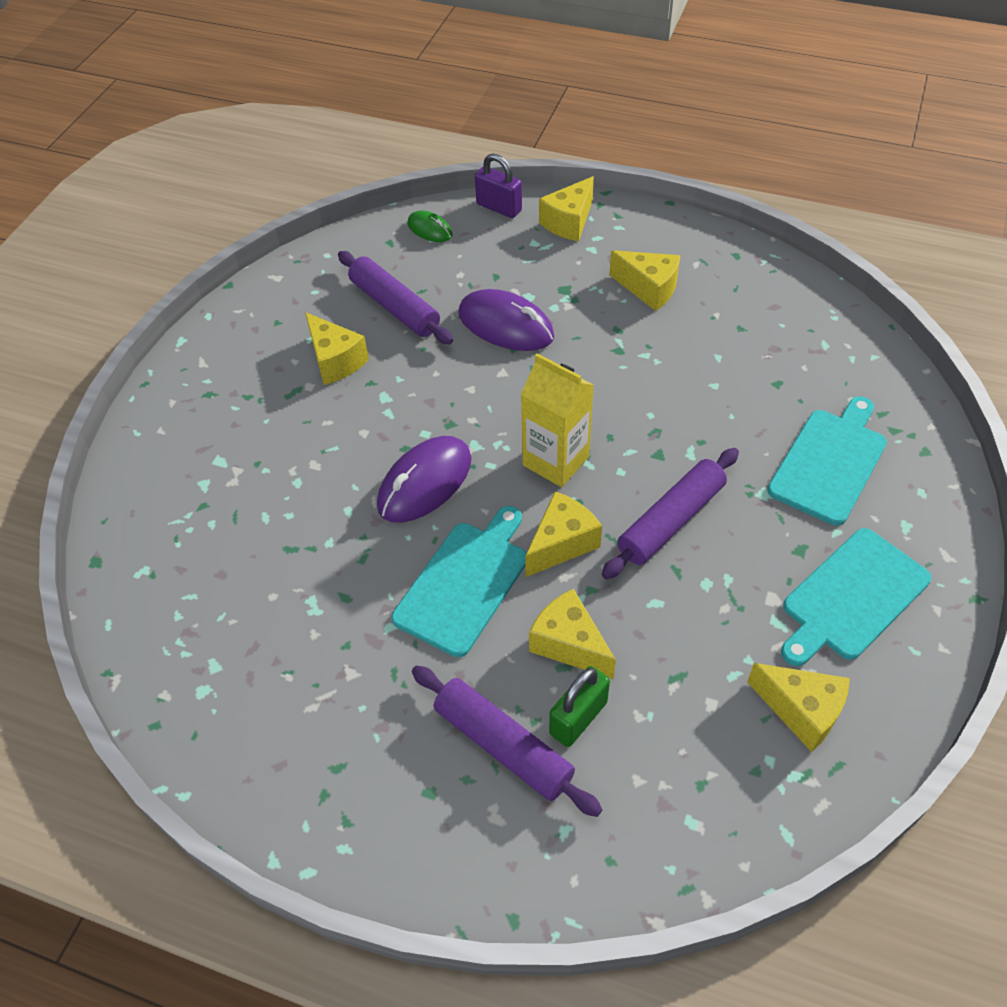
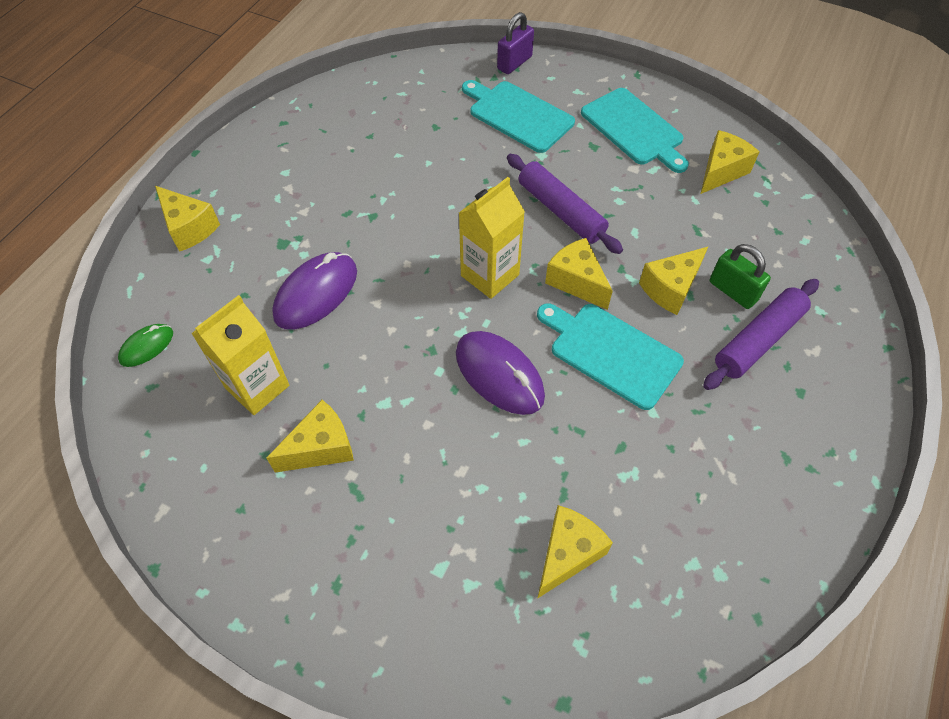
camera: 85 degrees left, 5 degrees up
purple rolling pin [338,251,453,344] -> yellow carton [191,295,289,415]
purple padlock [475,153,522,218] -> purple padlock moved to [497,12,534,74]
yellow cheese [609,250,680,311] -> yellow cheese moved to [537,505,613,599]

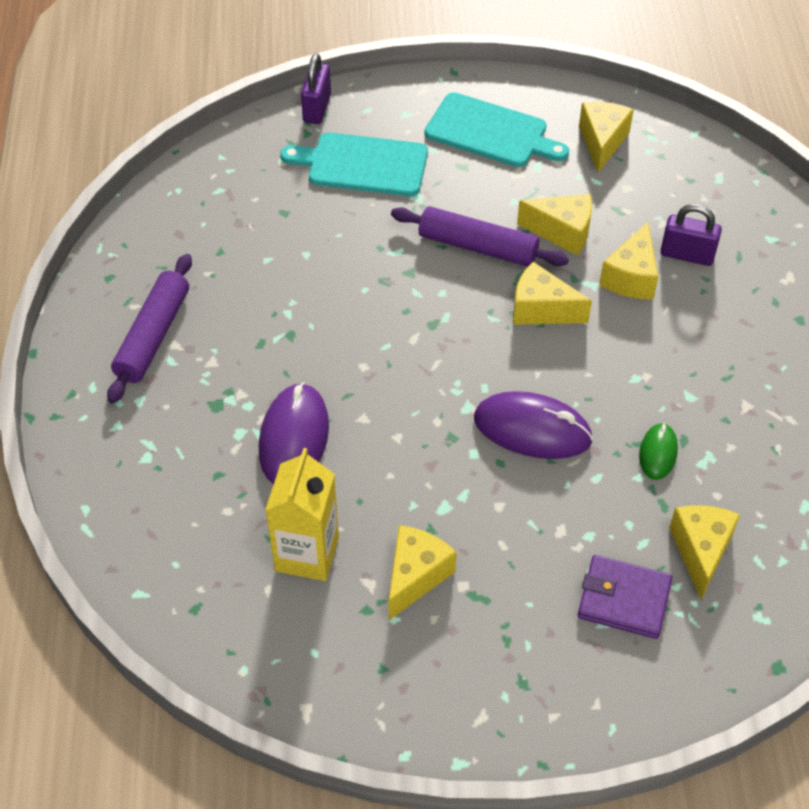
camera: 30 degrees left, 5 degrees down
green mouse [118,324,173,367] -> green mouse moved to [639,423,678,480]
yellow cheese [155,186,220,252] -> yellow cheese moved to [517,194,592,256]
yellow carton [459,177,525,299] -> none
turquoise cutting board [537,303,684,410] -> none
purple rolling pin [703,279,819,390] -> purple rolling pin moved to [107,254,192,404]
green padlock [710,244,771,309] -> purple padlock [660,204,722,266]
none -> purple wallet [578,555,672,639]

